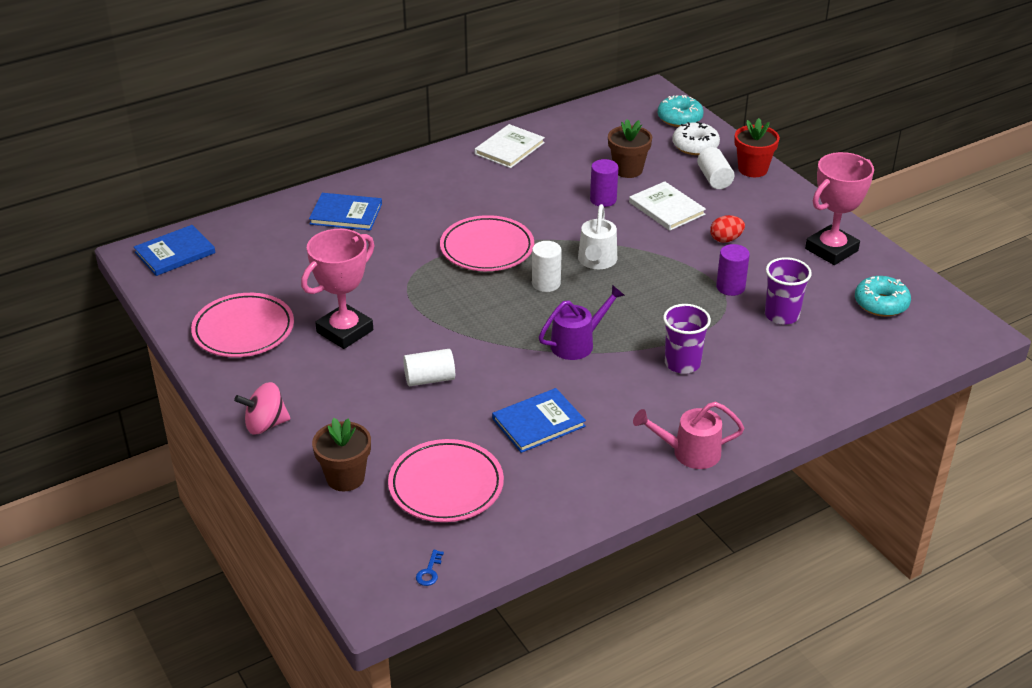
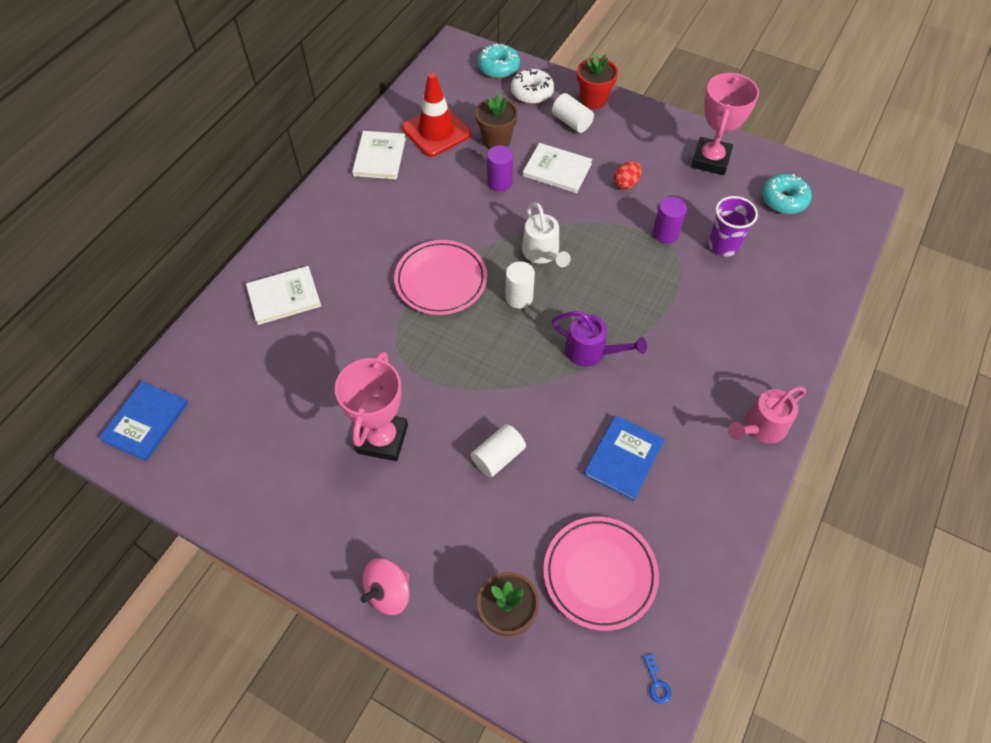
camera: 30 degrees left, 20 degrees up
pink plate [191,293,294,357] -> none
blue book [309,193,382,231] -> white book [246,266,321,325]
purple watering can [539,285,625,360] -> purple watering can turned 90 degrees clockwise [552,311,647,367]
purple cup [663,304,711,374] -> none
none -> red traffic cone [402,72,471,157]

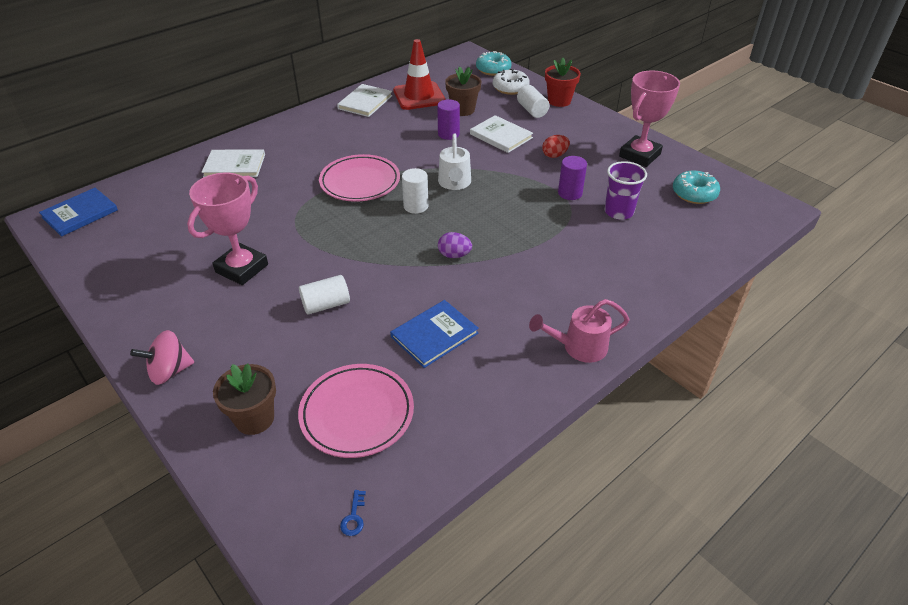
camera: 20 degrees right, 15 degrees down
purple watering can [552,311,647,367] -> purple egg [438,232,472,258]

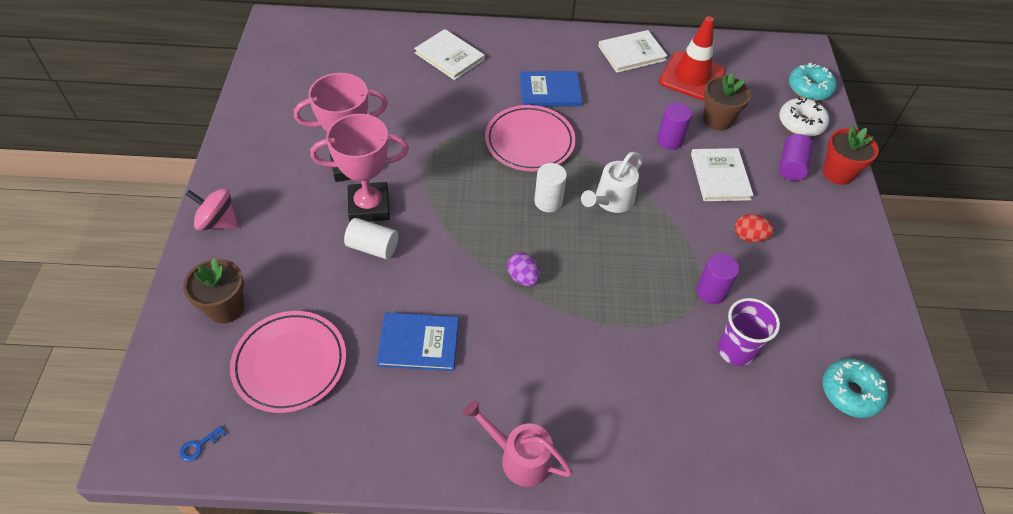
camera: 40 degrees right, 10 degrees up
blue book [39,188,118,237] -> blue book moved to [520,71,582,107]
white cylinder [517,85,549,118] -> purple cylinder [779,134,813,181]
pink trophy [619,70,680,167] -> pink trophy moved to [310,114,409,222]

